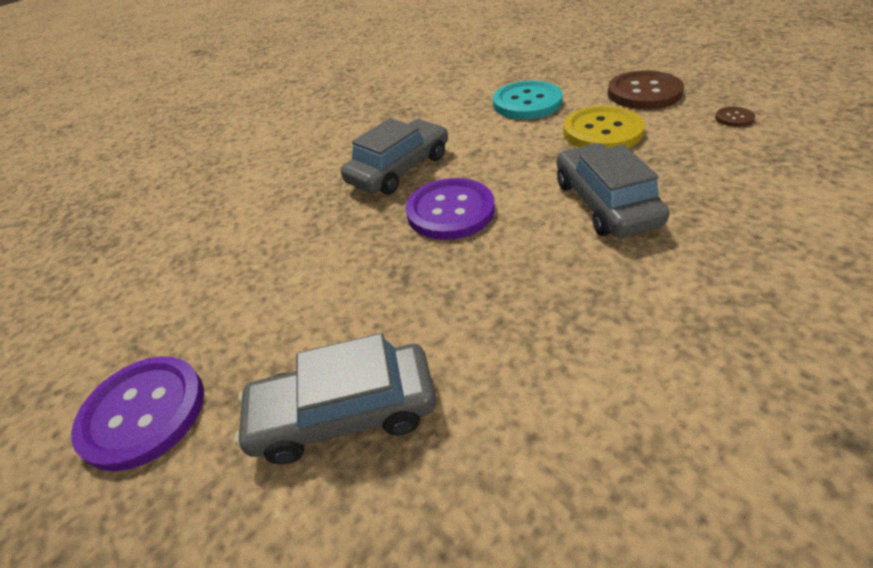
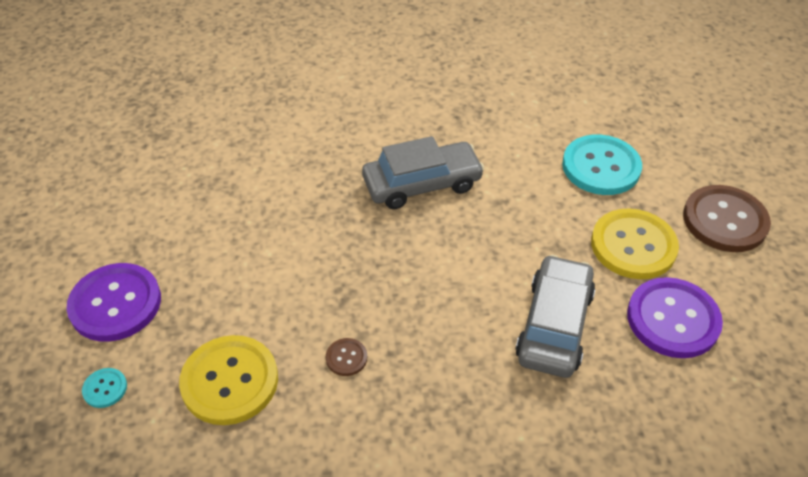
camera: 25 degrees right, 5 degrees up
grey car [234,333,436,464] -> yellow button [179,335,278,425]
purple button [406,178,495,240] -> purple button moved to [627,277,723,358]
brown button [715,107,755,127] -> brown button moved to [326,338,367,376]
none -> turquoise button [82,368,127,408]

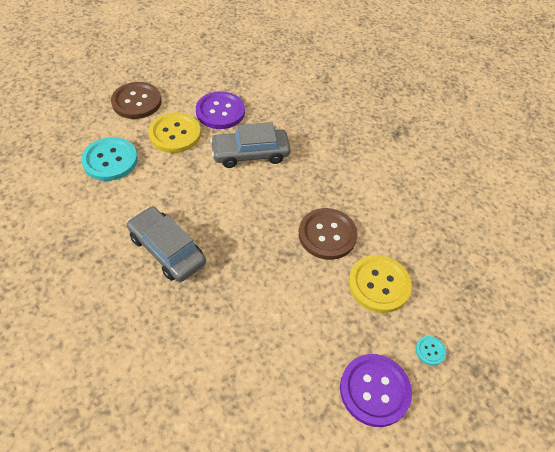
camera: 120 degrees left, 5 degrees up
brown button [326,338,367,376] -> brown button [299,208,357,260], size x2.26

